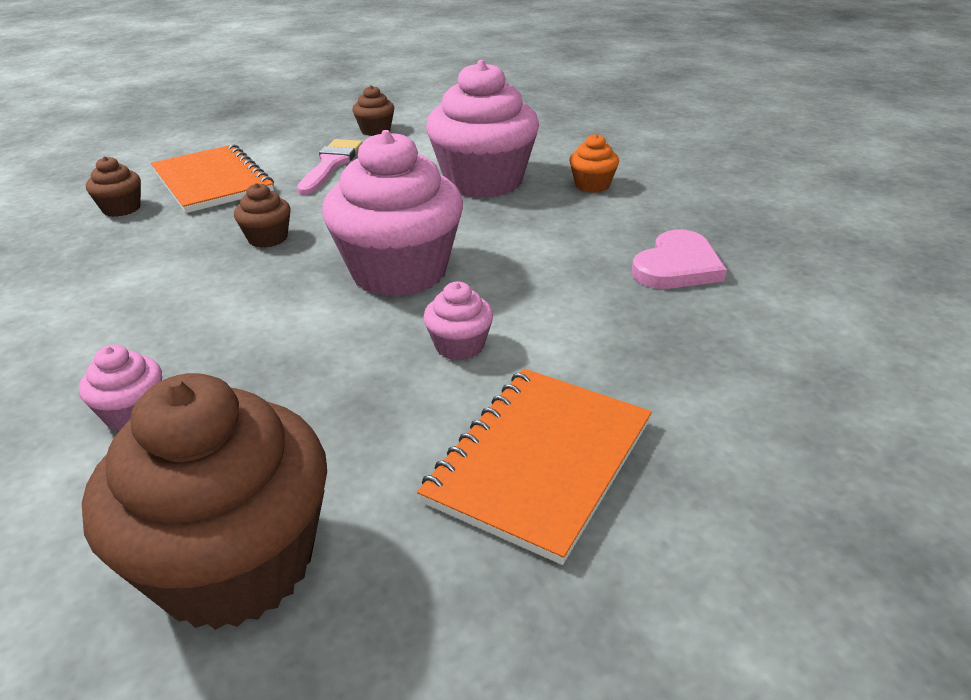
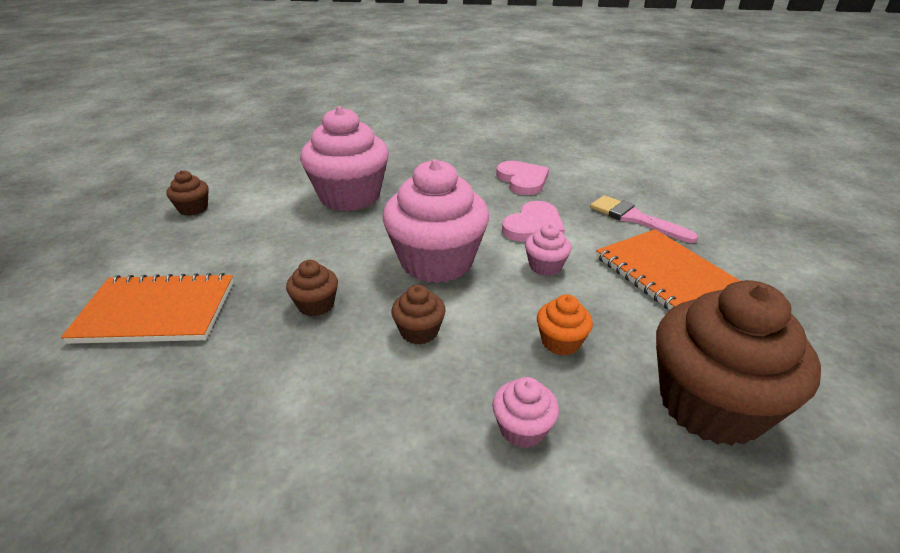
camera: 60 degrees left, 0 degrees up
brown cupcake [86,156,141,217] -> brown cupcake moved to [391,285,446,345]
pink brush [297,139,363,195] -> pink brush moved to [590,195,698,243]
orange cupcake [569,134,619,193] -> orange cupcake moved to [537,294,593,356]
none -> pink heart [502,201,565,242]

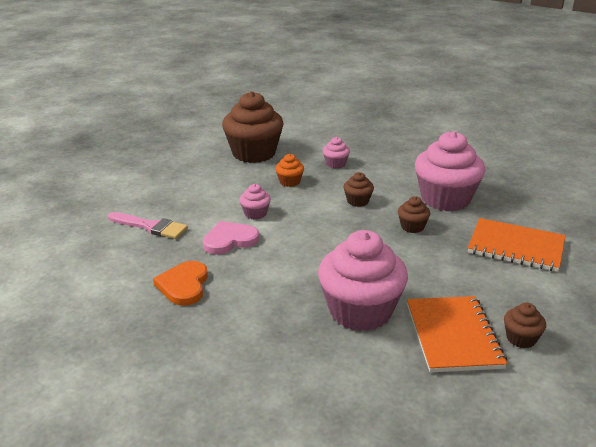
camera: 155 degrees left, 5 degrees down
pink cupcake [382,159,489,283] -> pink cupcake moved to [415,131,485,211]
pink heart [496,161,549,195] -> orange heart [153,261,208,306]
pink brush [590,195,698,243] -> pink brush turned 45 degrees counterclockwise [108,212,188,239]
orange notebook [596,229,740,310] -> orange notebook moved to [407,296,507,373]

